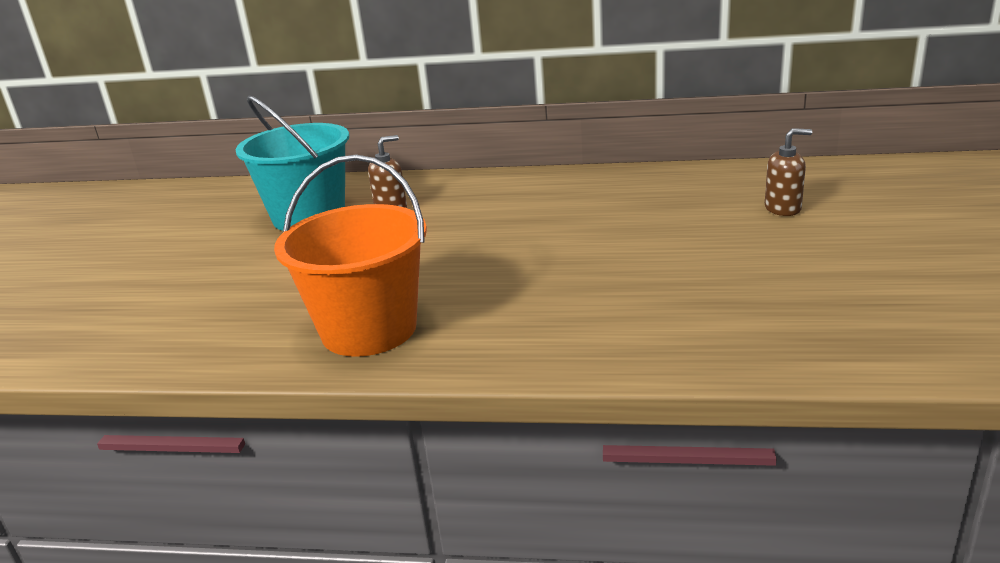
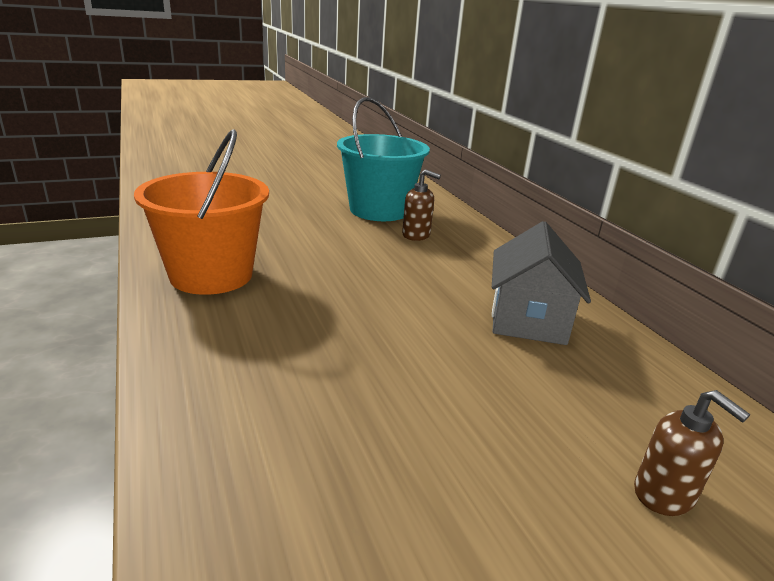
camera: 55 degrees right, 0 degrees up
none -> grey house [492,221,591,345]

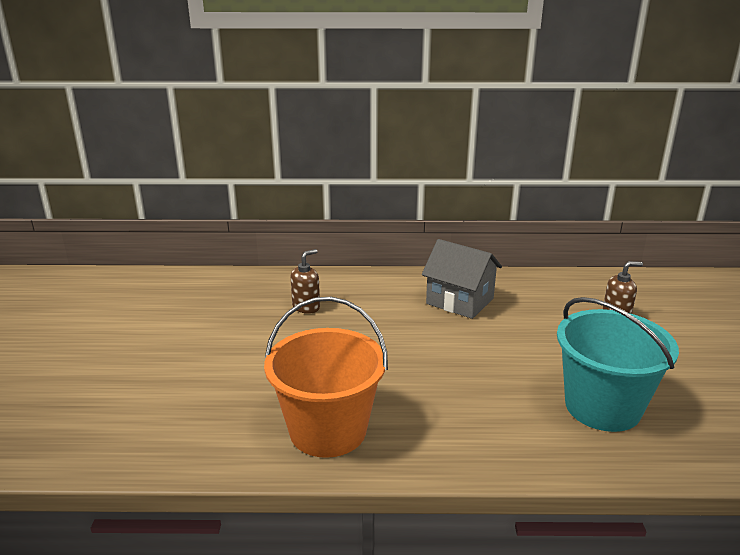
camera: 65 degrees left, 0 degrees up
turquoise bucket [337,97,430,221] -> turquoise bucket moved to [557,297,679,432]

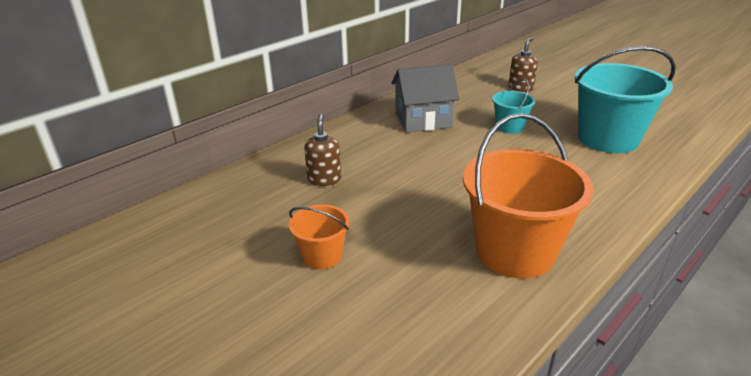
camera: 45 degrees left, 5 degrees up
none -> orange bucket [289,205,350,269]
none -> turquoise bucket [492,79,535,134]

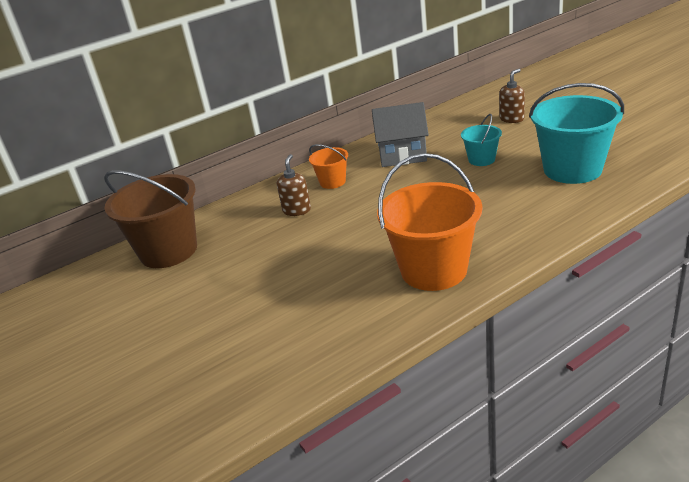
camera: 15 degrees right, 0 degrees up
orange bucket [289,205,350,269] -> orange bucket moved to [309,144,348,189]
none -> brown bucket [104,170,197,268]

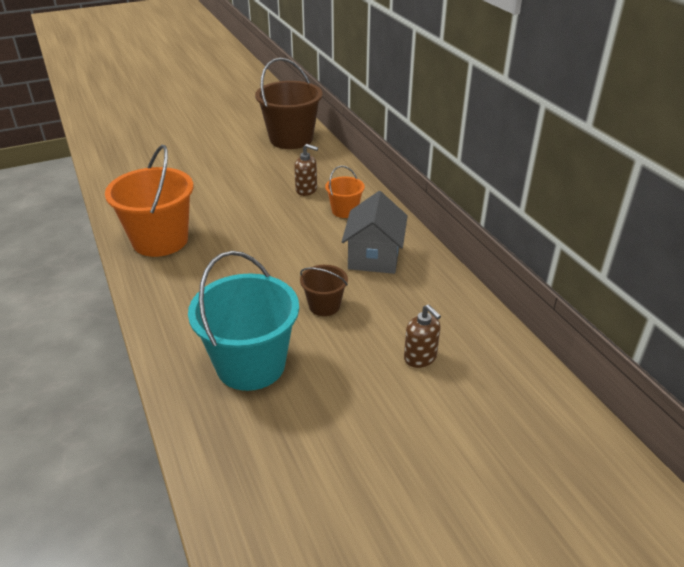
camera: 95 degrees right, 5 degrees up
turquoise bucket [461,114,502,166] -> brown bucket [300,265,348,316]

